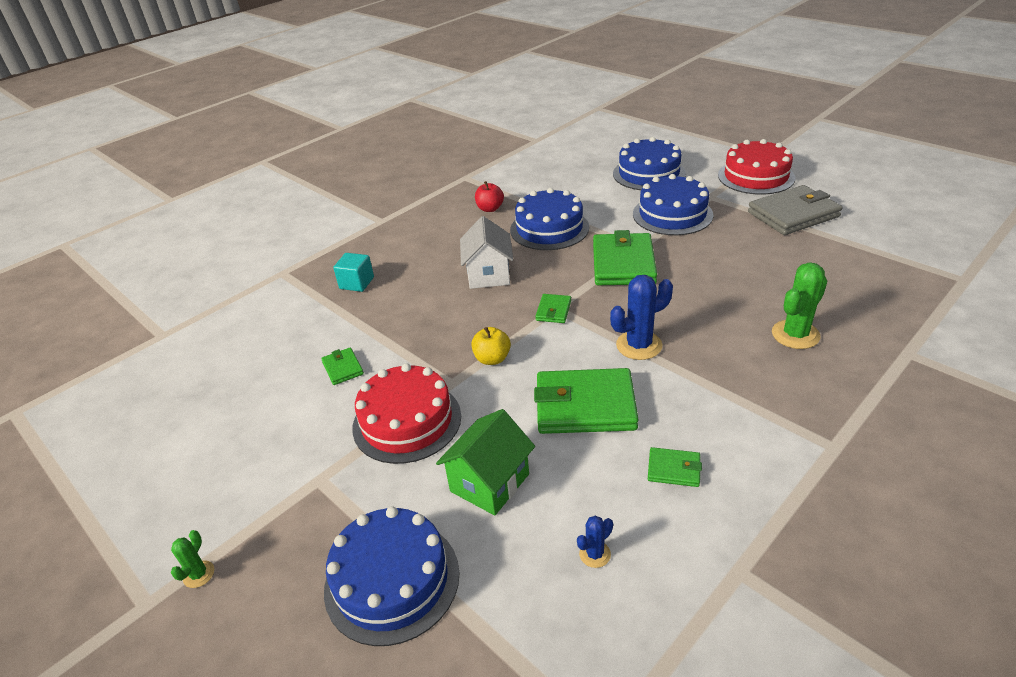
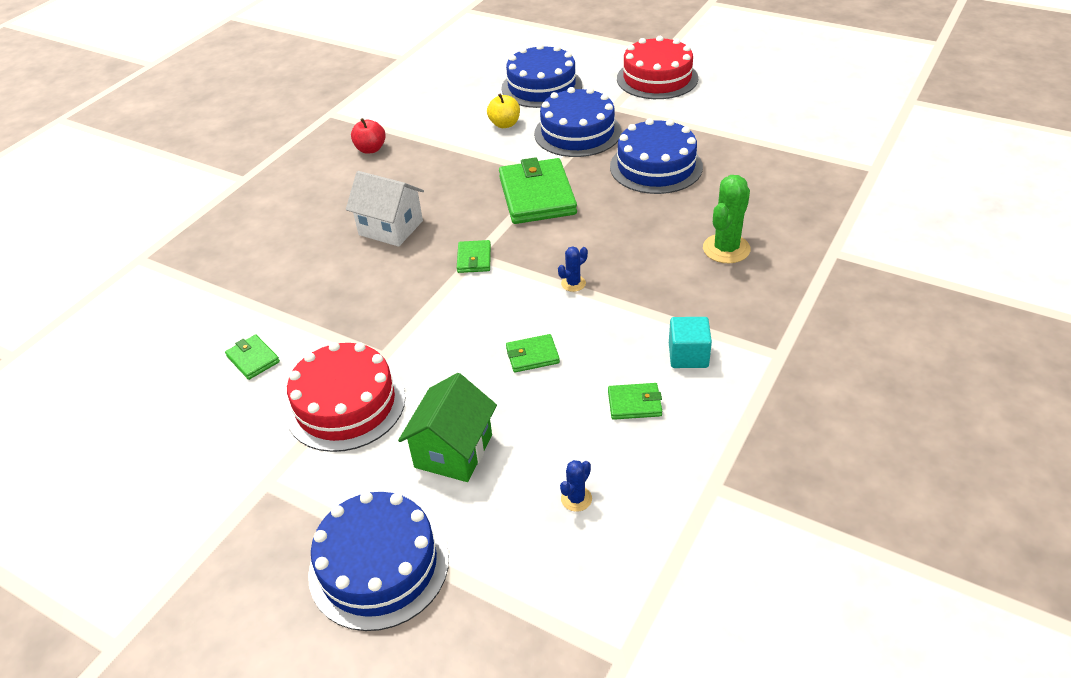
camera: 15 degrees left, 5 degrees up
green cactus [171,530,214,588] -> none
turquoise cube [333,253,374,292] -> turquoise cube moved to [669,317,712,368]
white house [460,216,513,289] -> white house turned 45 degrees counterclockwise [346,171,424,247]
yellow apple [471,327,511,365] -> yellow apple moved to [487,93,520,128]
blue cake [510,188,589,250] -> blue cake moved to [610,118,703,194]
green wallet [534,368,639,434] -> green wallet [506,334,560,373], size x0.47
blue cactus [610,275,673,360] -> blue cactus [558,247,588,292], size x0.51
grey wallet [748,185,843,235] -> none

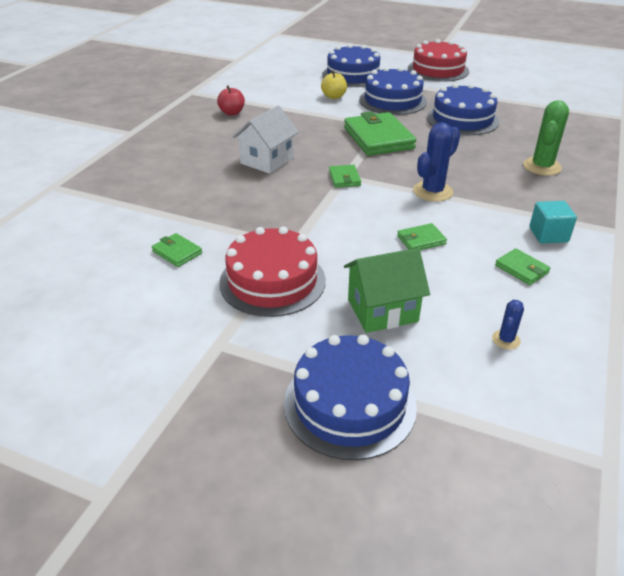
camera: 10 degrees left, 5 degrees down
white house [346,171,424,247] -> white house turned 75 degrees counterclockwise [233,105,299,174]
green house [398,373,497,482] -> green house turned 60 degrees clockwise [344,248,430,333]
blue cactus [558,247,588,292] -> blue cactus [413,122,460,202], size x1.94
green wallet [608,383,662,420] -> green wallet turned 60 degrees clockwise [495,248,551,285]

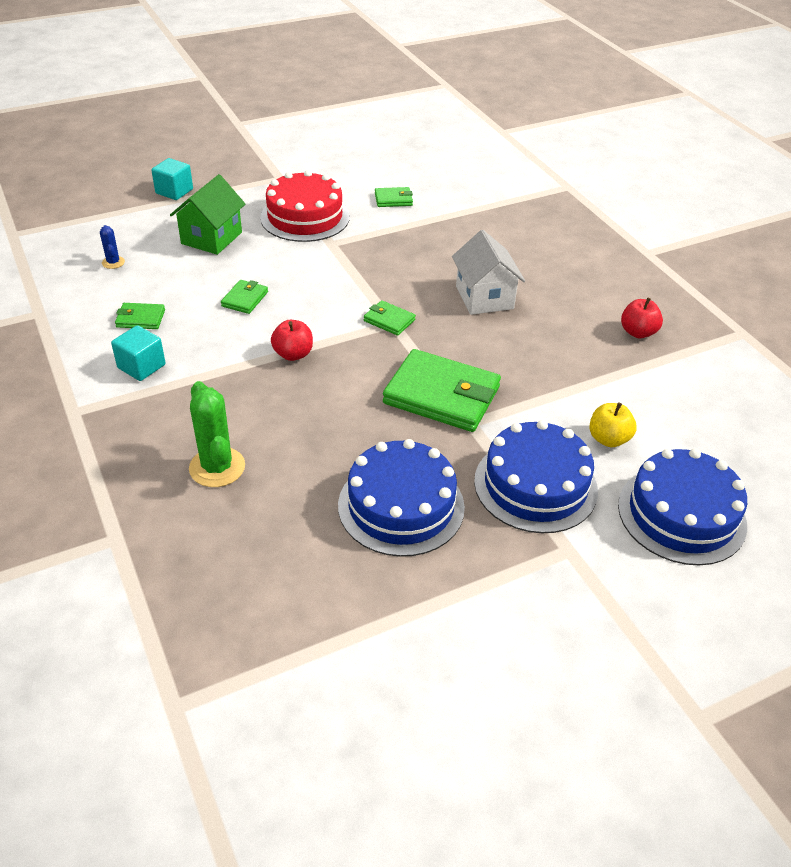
camera: 130 degrees right, 5 degrees up
blue cake [284,335,417,460] -> turquoise cube [151,158,193,200]
red cake [408,39,469,82] -> none
blue cactus [413,122,460,202] -> red apple [271,320,313,361]

